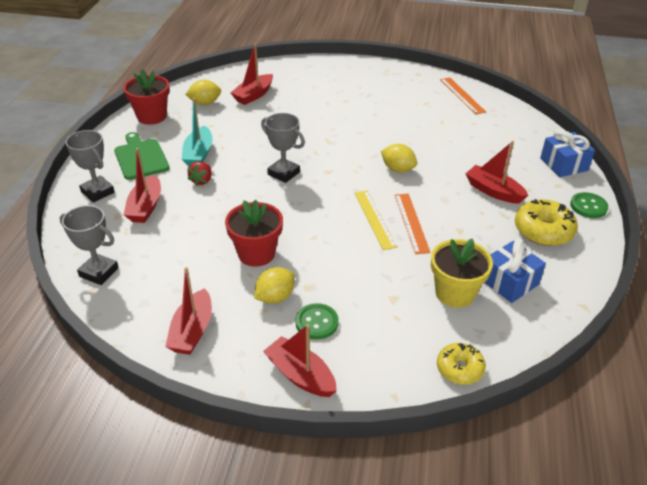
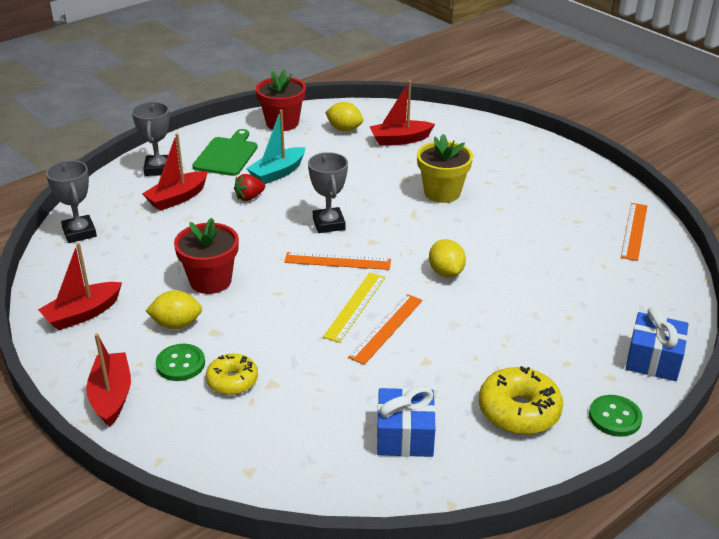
camera: 40 degrees right, 5 degrees down
yellow flower pot [431,238,493,308] -> yellow flower pot moved to [417,134,473,203]
yellow donut [437,343,486,385] -> yellow donut moved to [206,354,258,395]
red boat [465,141,528,204] -> none
none -> orange ruler [284,252,391,270]

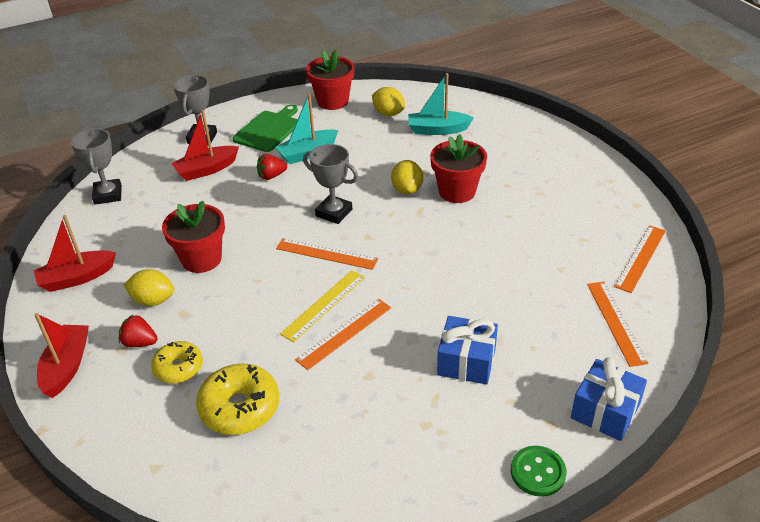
camera: 15 degrees right, 5 degrees up
green button [156,344,205,381] -> red strawberry [119,314,158,347]
grey trophy [308,152,348,233] -> grey trophy turned 60 degrees counterclockwise [303,144,358,224]
red boat [369,81,435,146] -> turquoise boat [408,73,474,135]
blue gift [377,386,436,457] -> blue gift moved to [437,316,498,385]
yellow flower pot [417,134,473,203] -> red flower pot [430,134,487,203]
yellow lemon [429,239,466,277] -> yellow lemon moved to [391,160,423,194]
yellow donut [479,366,563,435] -> yellow donut moved to [196,364,279,435]
none -> orange ruler [587,282,648,367]

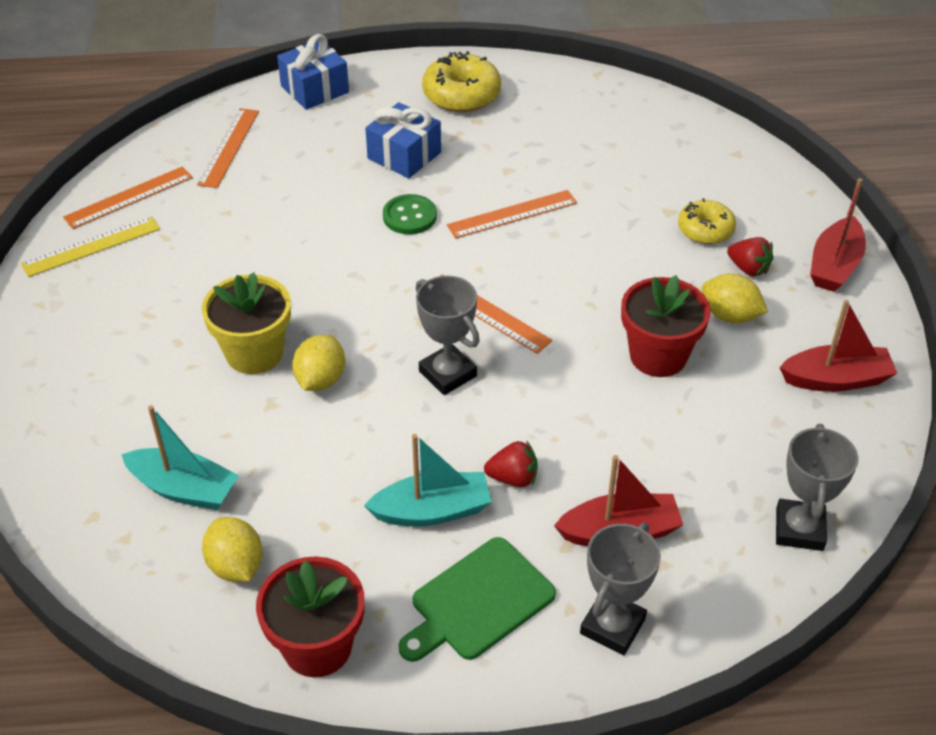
camera: 160 degrees left, 5 degrees up
yellow donut [196,364,279,435] -> yellow donut moved to [422,51,501,112]
yellow ruler [280,270,365,342] -> yellow ruler moved to [21,216,160,277]
red flower pot [430,134,487,203] -> yellow flower pot [202,272,291,374]
green button [511,446,567,497] -> green button moved to [383,194,437,234]

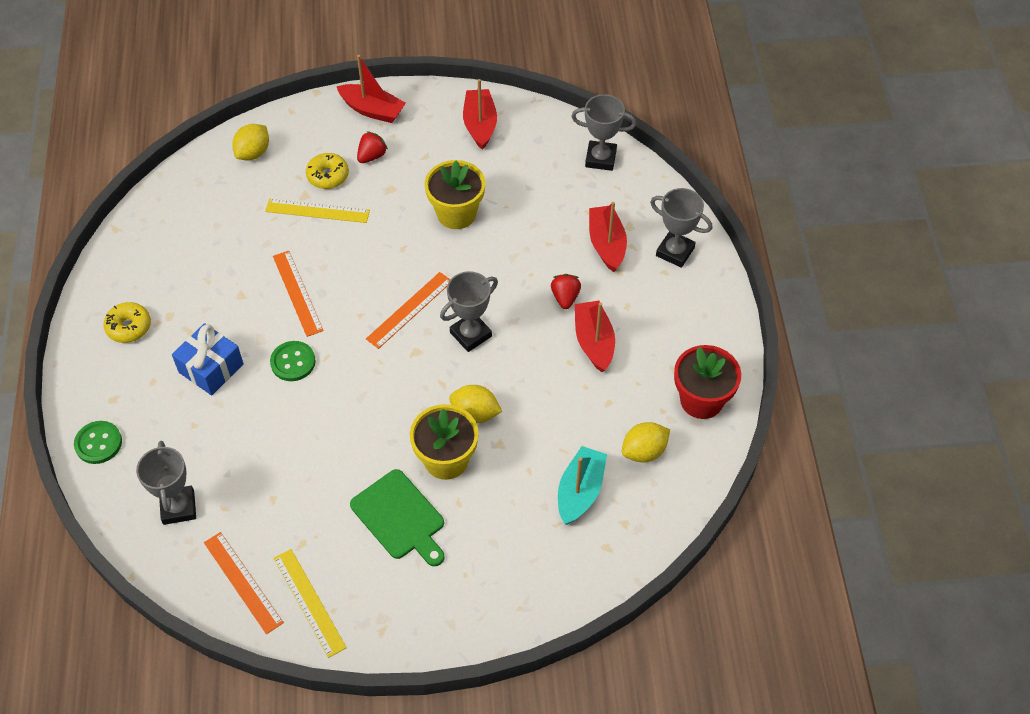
camera: 90 degrees left, 10 degrees up
orange ruler [197,108,259,188] -> grey trophy [136,441,196,525]
blue gift [277,34,349,110] -> green button [74,421,122,464]
turquoise boat [364,434,492,526] -> red boat [575,300,615,372]
green cutting board [399,537,556,662] -> green cutting board moved to [350,469,445,566]
yellow donut [422,51,501,112] -> yellow donut [103,302,151,343], size x0.65
red flower pot [621,275,711,377] -> yellow flower pot [424,160,485,229]
yellow lemon [701,274,768,323] -> yellow lemon moved to [232,124,269,161]
none -> yellow ruler [265,198,370,223]

